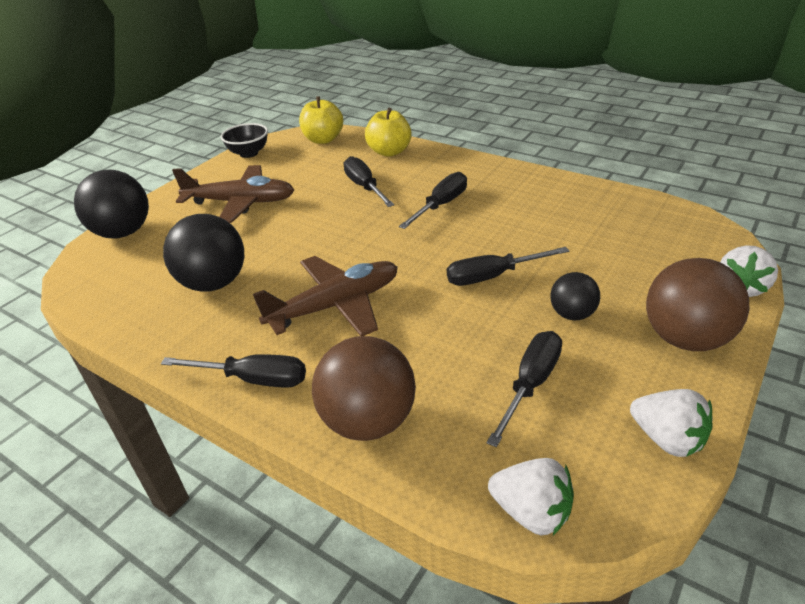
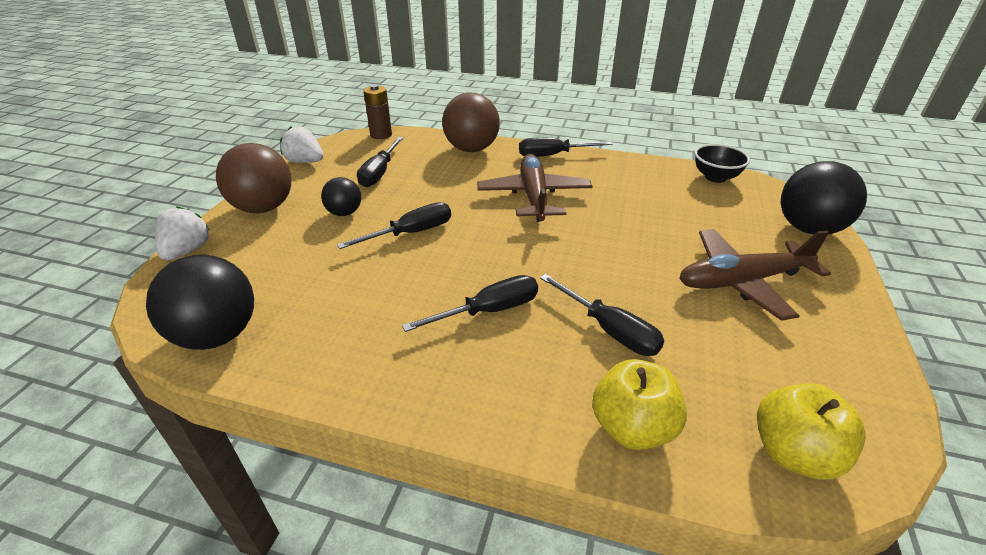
camera: 160 degrees right, 0 degrees up
black ball [163,214,244,292] -> black ball moved to [146,255,254,350]
black bowl [221,123,268,158] -> black bowl moved to [695,144,750,183]
brown plane [253,256,398,336] -> brown plane turned 135 degrees clockwise [477,154,593,222]
black screwdriver [399,172,467,229] -> black screwdriver turned 135 degrees counterclockwise [402,275,538,332]
white strawberry [488,458,574,535] -> brown battery [363,84,392,139]

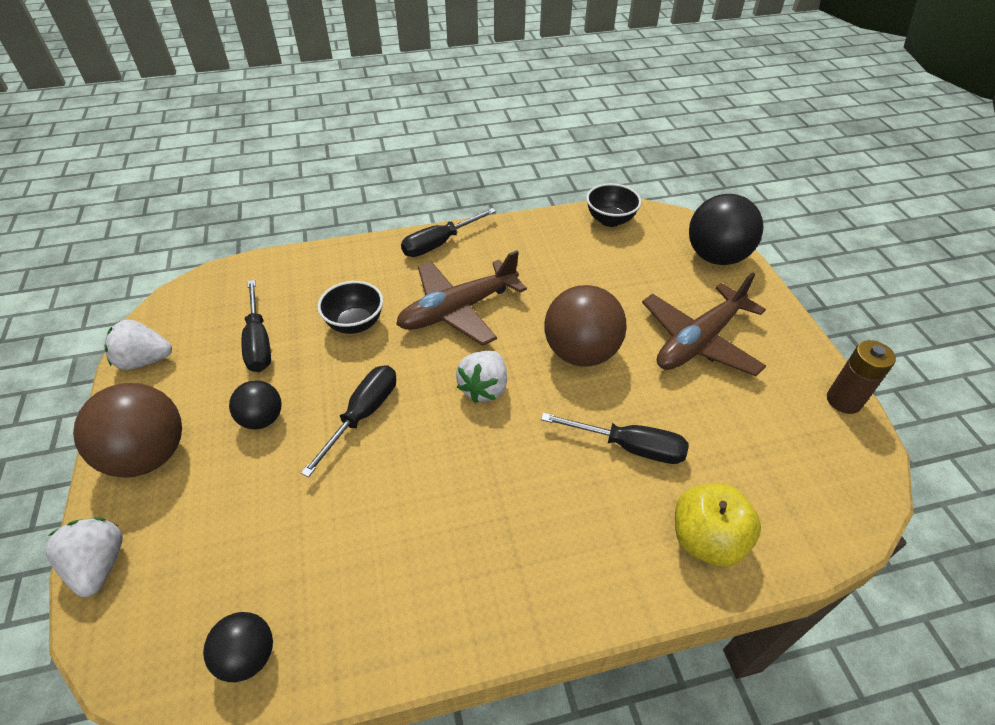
camera: 30 degrees left, 10 degrees up
black ball [146,255,254,350] -> black ball [203,612,273,682], size x0.56
brown battery [363,84,392,139] -> brown battery moved to [827,340,896,414]
black screwdriver [402,275,538,332] -> none
brown ball [442,93,500,152] -> brown ball moved to [544,285,626,367]
brown plane [477,154,593,222] -> brown plane turned 90 degrees counterclockwise [396,250,527,346]
yellow apple [757,383,865,480] -> none
none -> black bowl [318,281,383,334]
none -> white strawberry [456,351,507,403]

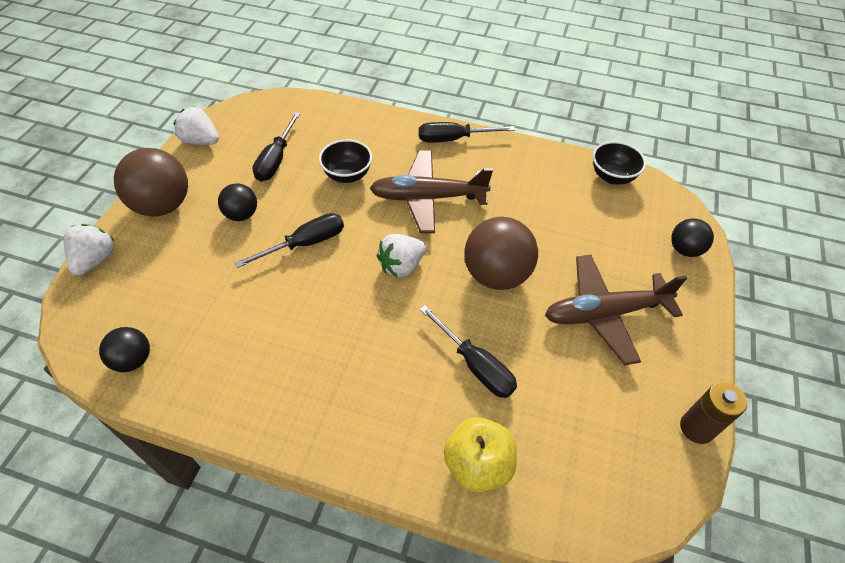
camera: 30 degrees right, 5 degrees up
black ball [689,194,763,265] -> black ball [671,218,714,257], size x0.56

